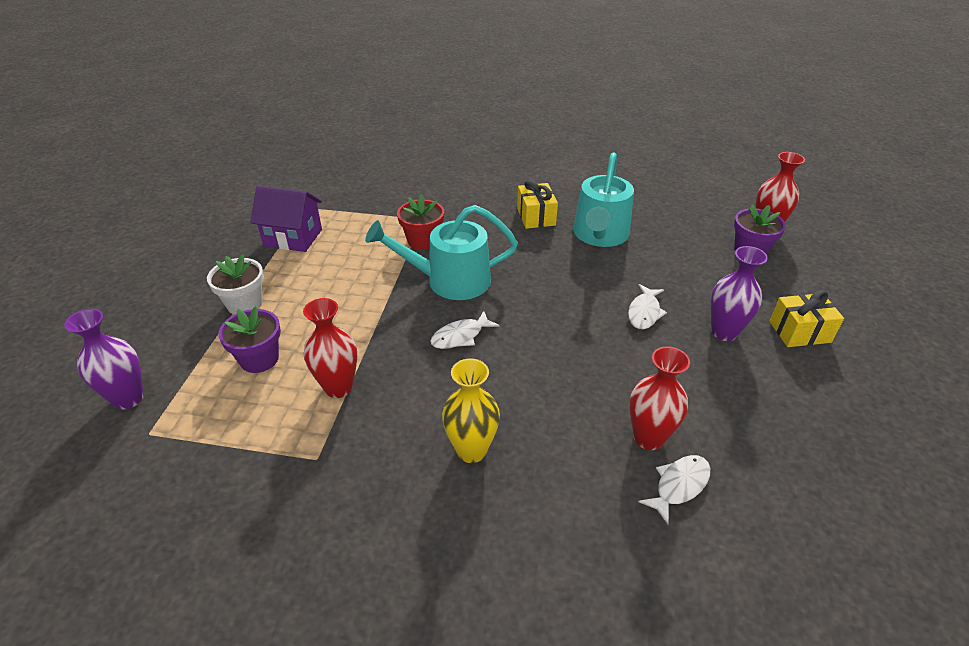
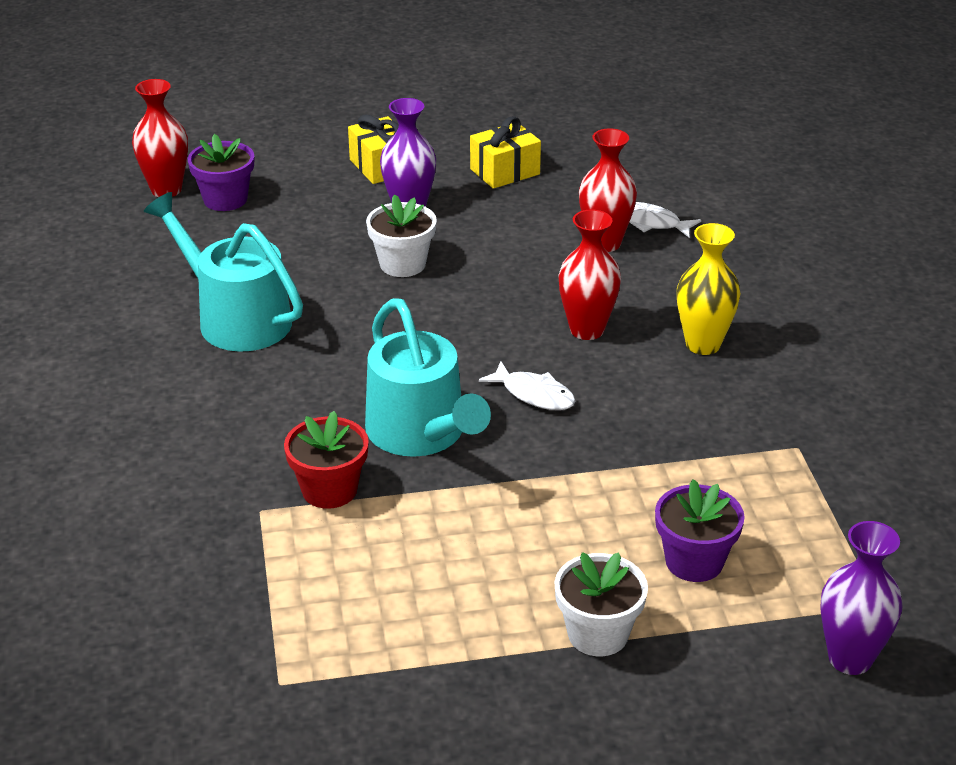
camera: 110 degrees left, 5 degrees down
purple house [250,186,322,252] -> none
red vase [303,298,357,398] -> red vase moved to [558,210,621,340]
yellow gift [517,179,558,229] -> yellow gift moved to [470,116,541,189]
turquoise watering can [573,152,634,247] -> turquoise watering can turned 135 degrees counterclockwise [144,192,303,352]
white fish [628,284,667,329] -> white flower pot [366,194,437,277]

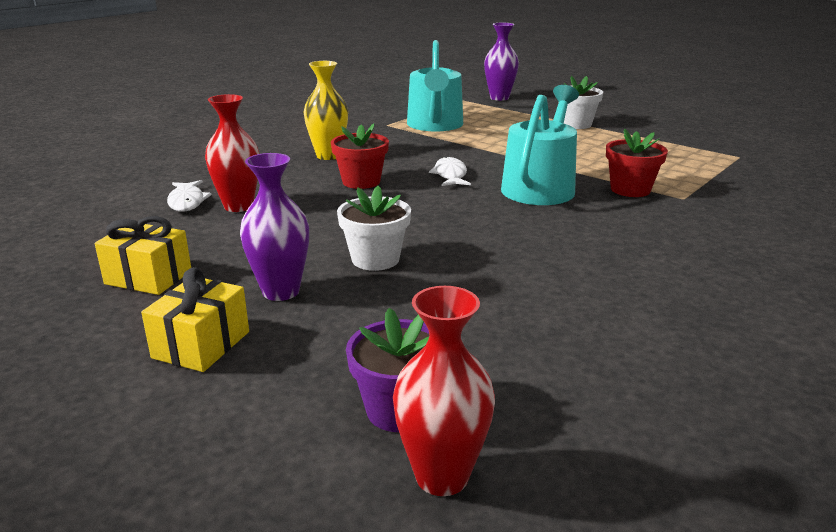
camera: 130 degrees left, 10 degrees down
turquoise watering can [144,192,303,352] -> turquoise watering can moved to [407,40,463,132]
red vase [558,210,621,340] -> red flower pot [331,124,389,189]
purple flower pot [655,479,745,582] -> none

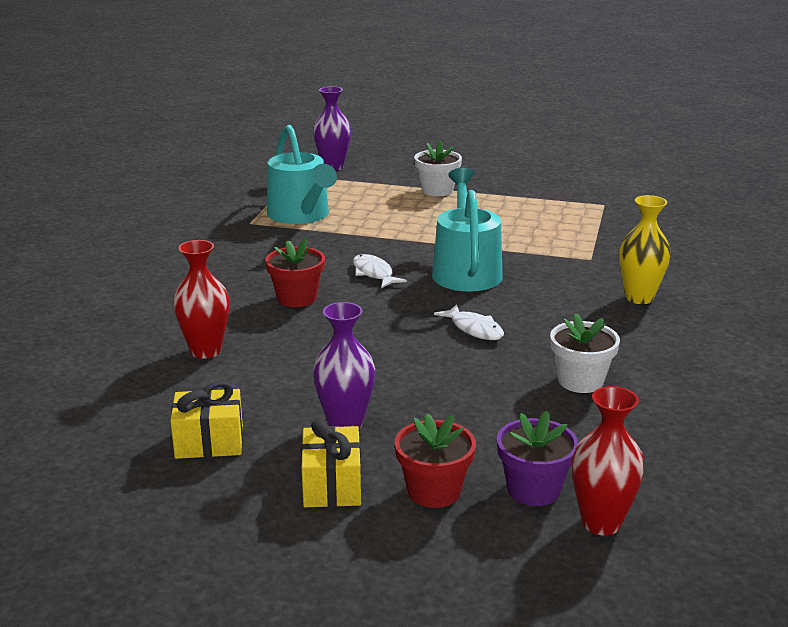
camera: 25 degrees left, 0 degrees up
white fish [167,180,212,212] -> white fish moved to [434,304,504,340]
yellow vase [303,61,348,160] -> yellow vase moved to [619,195,671,304]
white flower pot [337,186,411,271] -> white flower pot moved to [550,313,620,393]
red flower pot [606,129,668,197] -> red flower pot moved to [395,413,476,508]

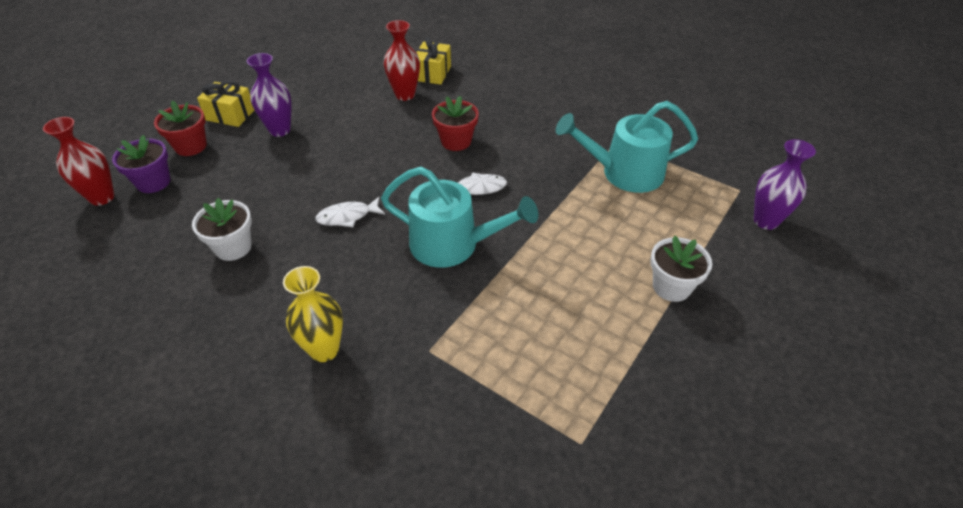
camera: 110 degrees right, 20 degrees up
yellow gift [170,381,243,459] -> yellow gift moved to [416,37,451,85]

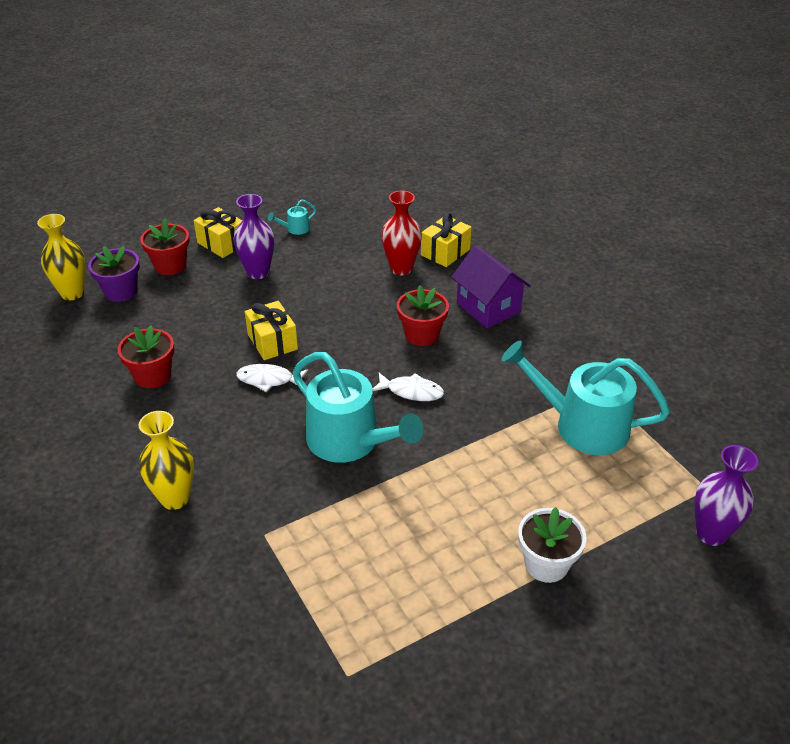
camera: 25 degrees right, 5 degrees down
red vase [43,117,115,206] -> yellow vase [37,214,85,300]
white flower pot [192,198,252,261] -> red flower pot [118,326,174,388]
none -> yellow gift [245,301,298,360]
none -> turquoise watering can [268,199,316,235]
none -> purple house [451,245,531,328]

